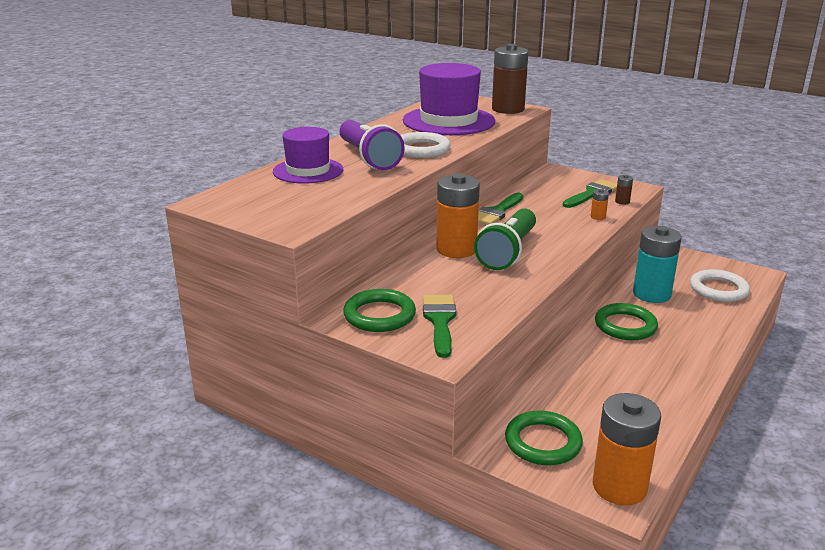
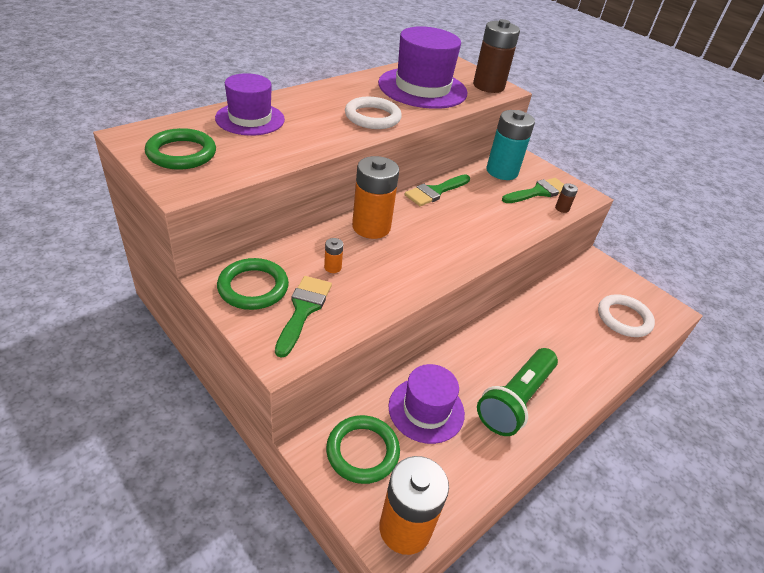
camera: 10 degrees right, 15 degrees up
purple flashlight [340,120,405,170] -> none
green flashlight [474,209,536,270] -> green flashlight moved to [477,348,558,436]
orange battery [591,189,609,220] -> orange battery moved to [324,238,343,273]
green ring [595,303,658,340] -> green ring moved to [145,128,216,169]
turquoise battery [633,226,682,303] -> turquoise battery moved to [486,110,535,180]
none -> purple hat [388,364,465,444]

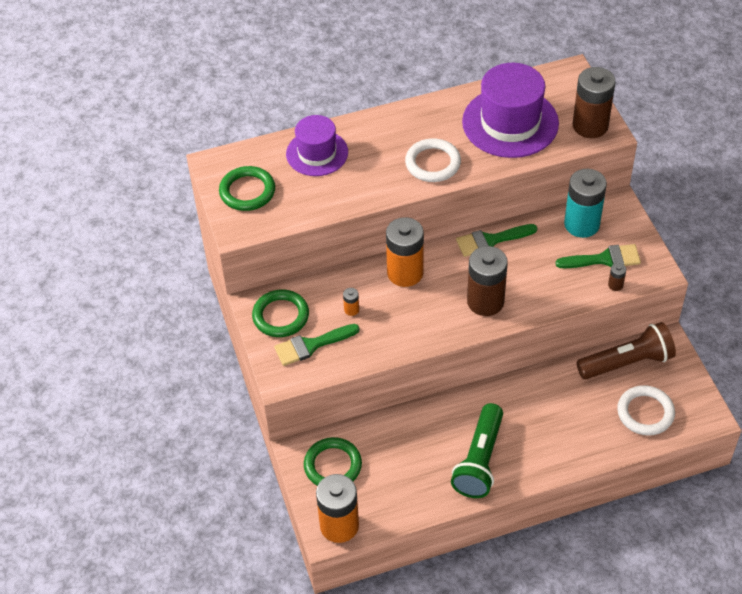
camera: 30 degrees right, 10 degrees up
green brush [275,276,332,358] -> green brush turned 150 degrees counterclockwise [274,324,360,366]
purple hat [388,364,465,444] -> none
green flashlight [477,348,558,436] -> green flashlight turned 45 degrees counterclockwise [451,403,503,498]
none -> brown battery [467,246,508,316]
none -> brown flashlight [577,322,676,379]

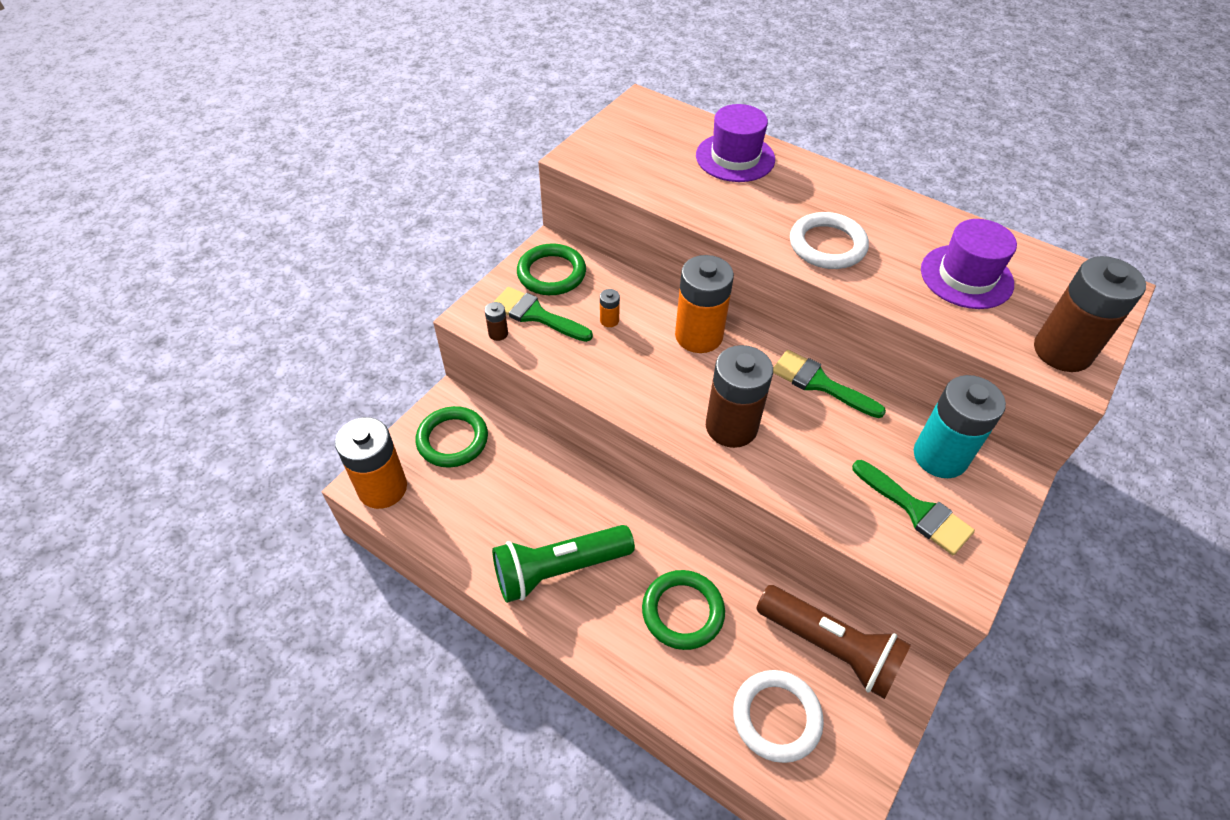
camera: 50 degrees right, 0 degrees up
green ring [219,166,275,211] -> green ring moved to [642,570,725,650]
purple hat [462,63,559,158] -> purple hat [921,219,1017,309], size x0.64
brown battery [608,263,626,291] -> brown battery moved to [485,302,508,341]

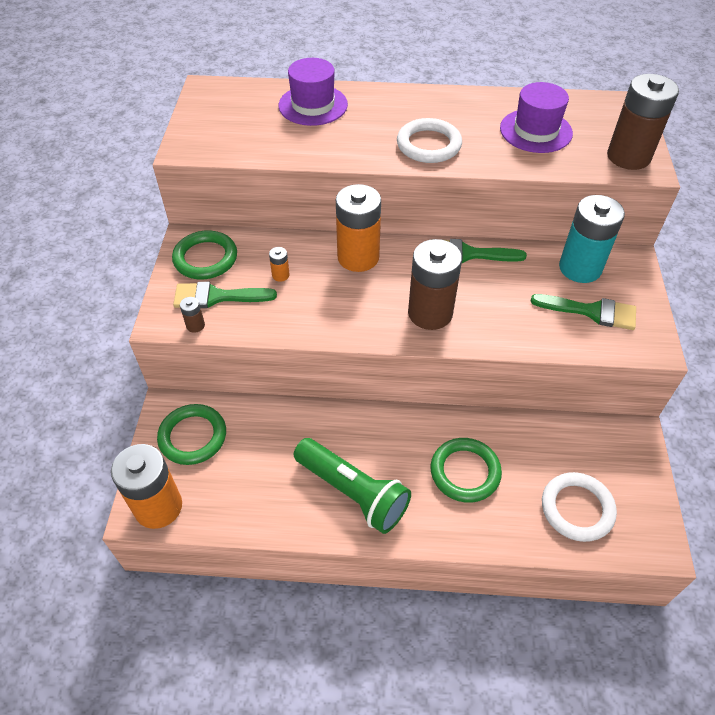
camera: 30 degrees left, 0 degrees up
green flashlight [492,525,635,603] -> green flashlight turned 90 degrees counterclockwise [294,438,411,534]
brown flashlight [756,585,911,699] -> none

